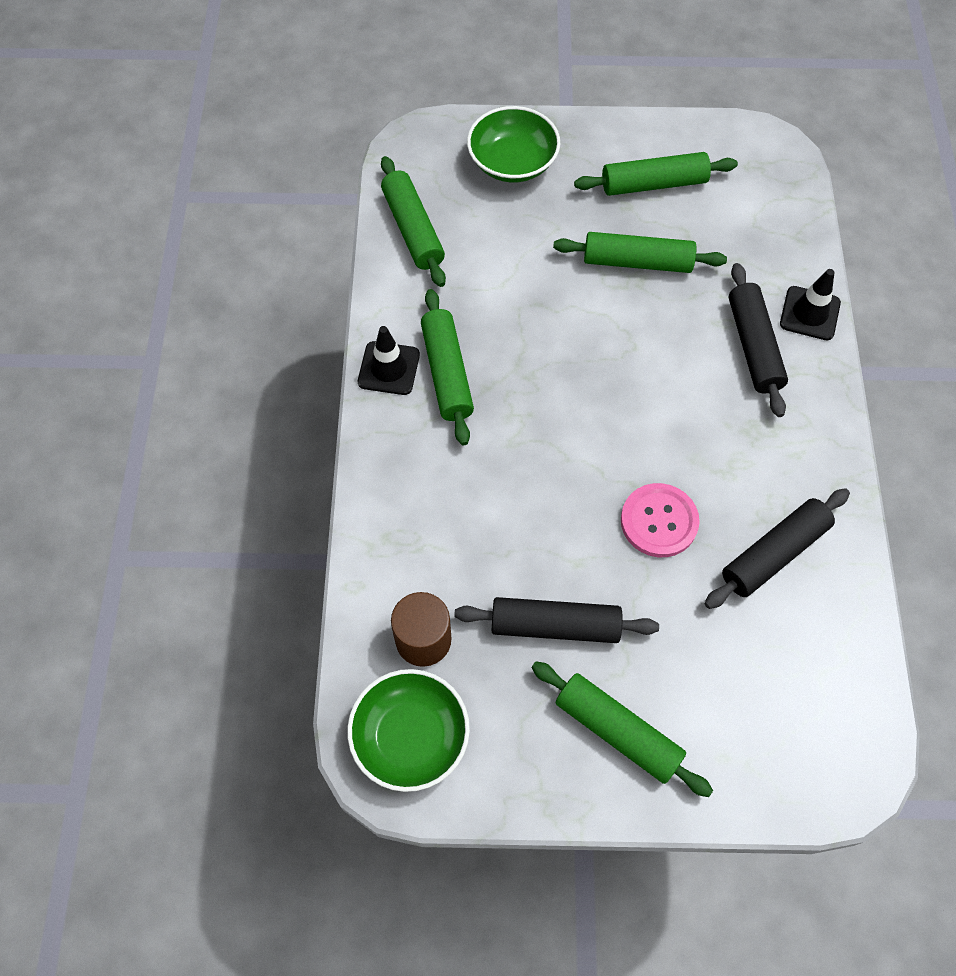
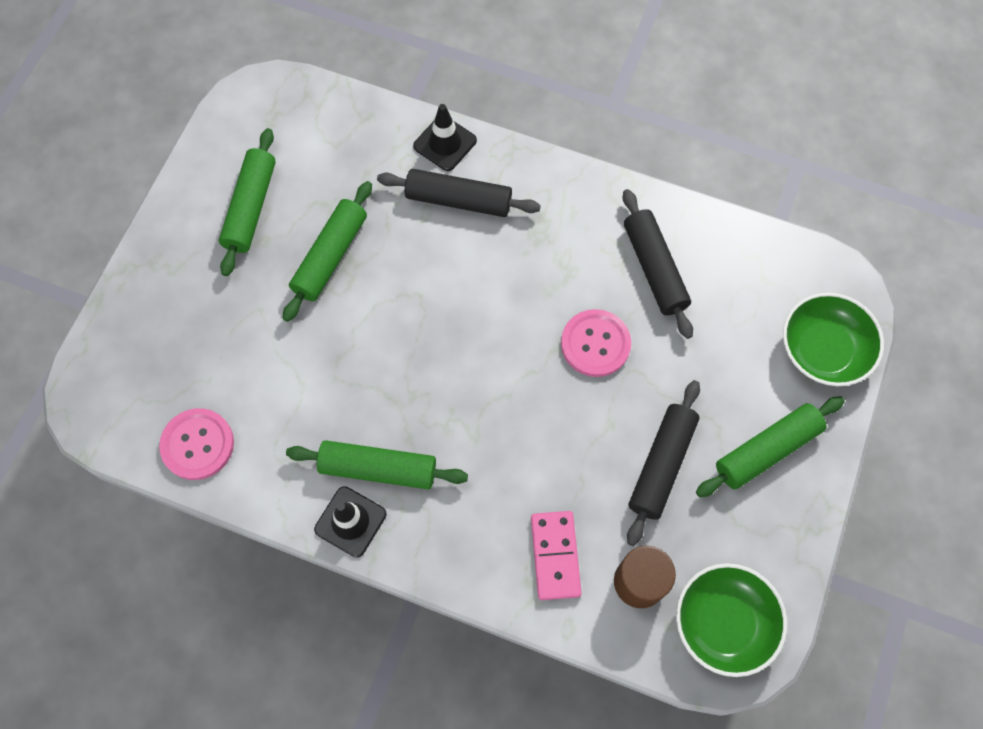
camera: 70 degrees left, 5 degrees up
green rolling pin [381,156,446,287] -> pink button [159,408,234,480]
green bowl [467,106,560,183] -> green bowl moved to [783,293,884,386]
none -> pink domino [531,511,582,600]

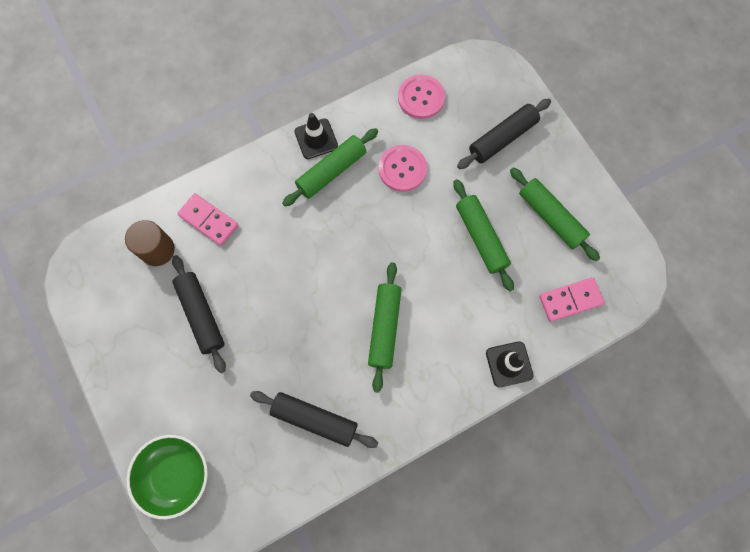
camera: 130 degrees right, 5 degrees up
black rolling pin [377,169,541,217] -> black rolling pin moved to [457,99,551,169]
pink button [561,309,631,377] -> pink button moved to [379,145,427,192]
green bowl [676,563,787,677] -> none
green rolling pin [696,396,845,497] -> green rolling pin moved to [368,262,402,393]
none -> pink domino [539,277,605,322]

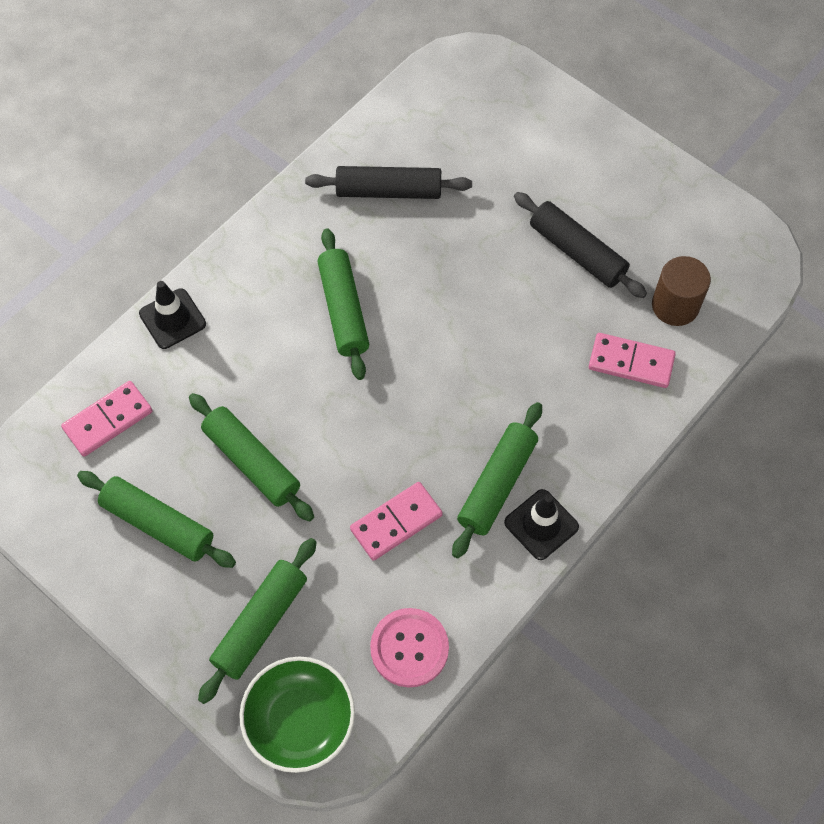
camera: 160 degrees right, 10 degrees down
green bowl [127,435,208,519] -> green bowl moved to [239,656,355,773]
pink button [379,145,427,192] -> pink domino [350,482,443,561]
black rolling pin [457,99,551,169] -> green rolling pin [198,538,317,704]

